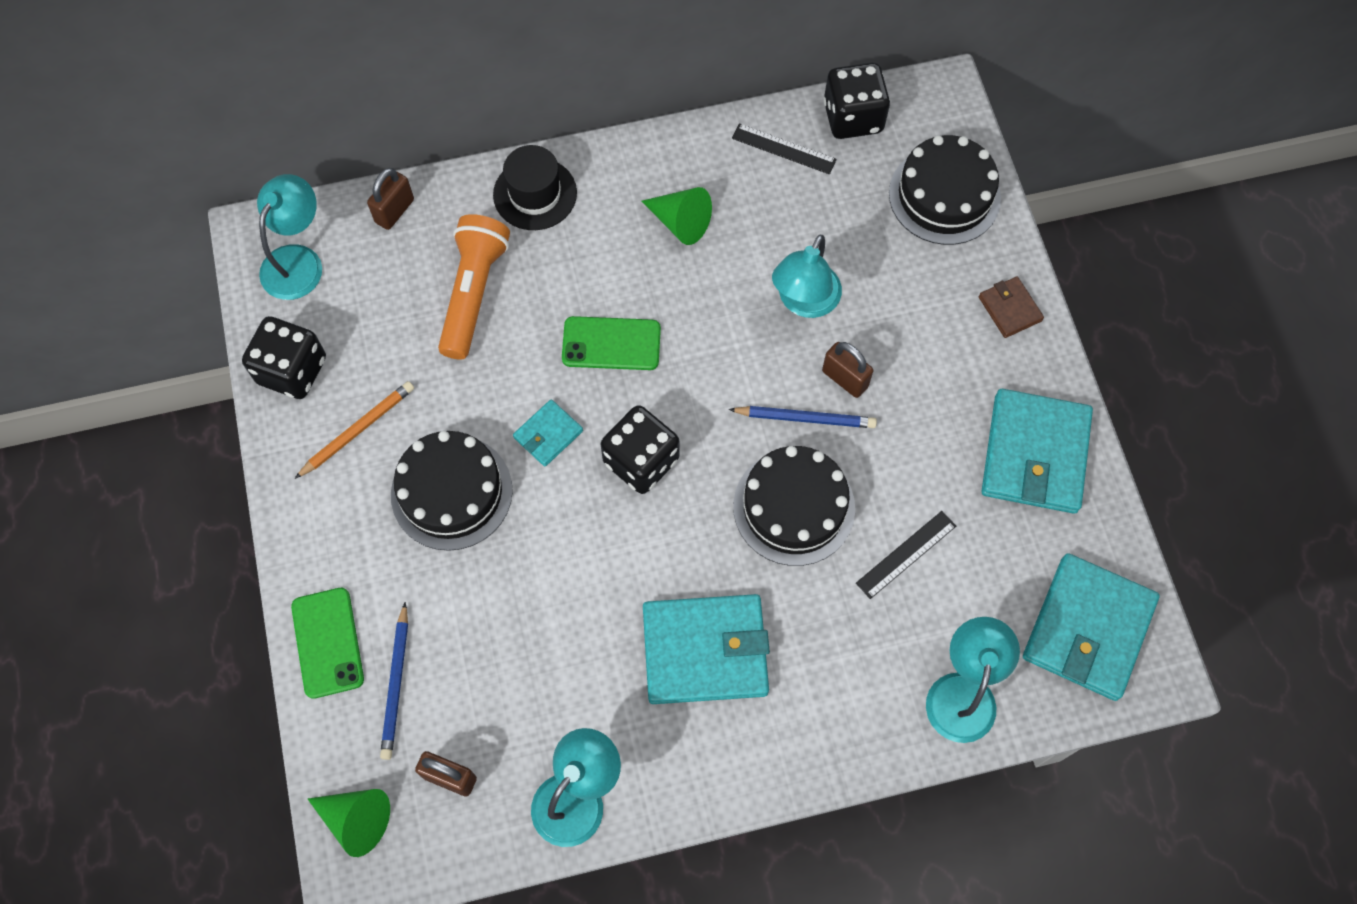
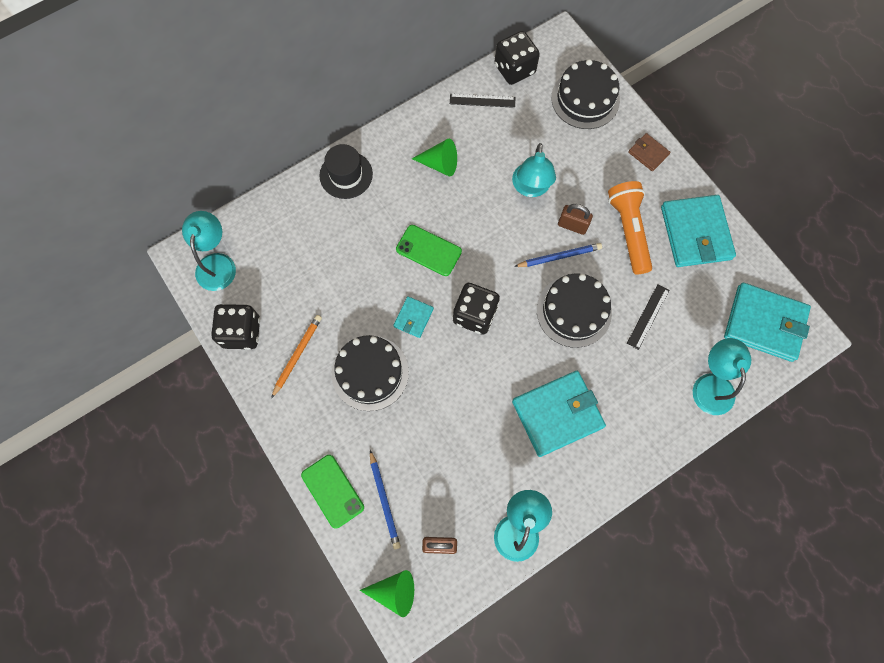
camera: 20 degrees left, 5 degrees up
brown padlock [367,168,414,230] -> none
orange flashlight [438,214,510,360] -> orange flashlight moved to [608,181,652,275]
green phone [562,316,661,370] -> green phone turned 45 degrees clockwise [396,225,462,276]
turquoise wallet [1023,553,1160,701] -> turquoise wallet turned 75 degrees counterclockwise [724,283,811,362]

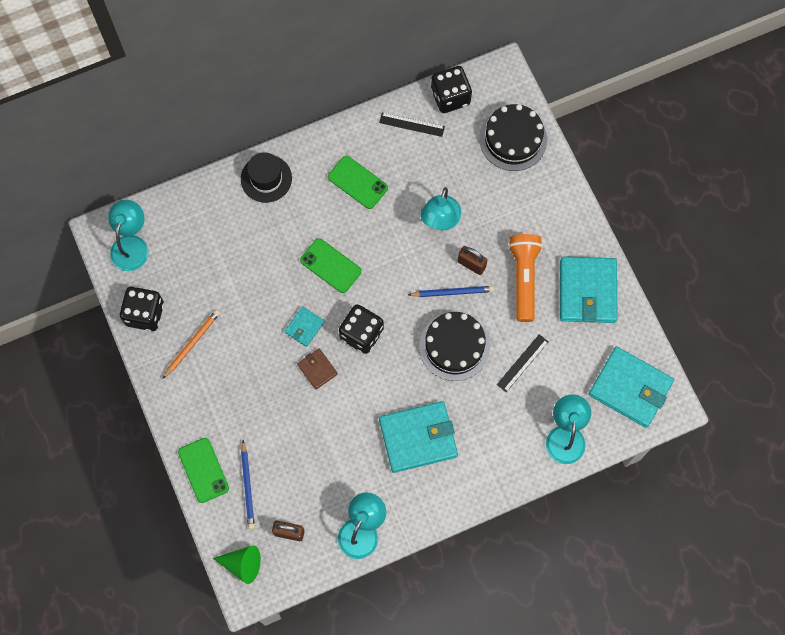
camera: 10 degrees right, 0 degrees up
black cake [332,335,409,411] -> none
green cone [412,139,457,176] -> green phone [328,156,388,209]
brown wallet [628,133,670,171] -> brown wallet moved to [297,349,338,390]

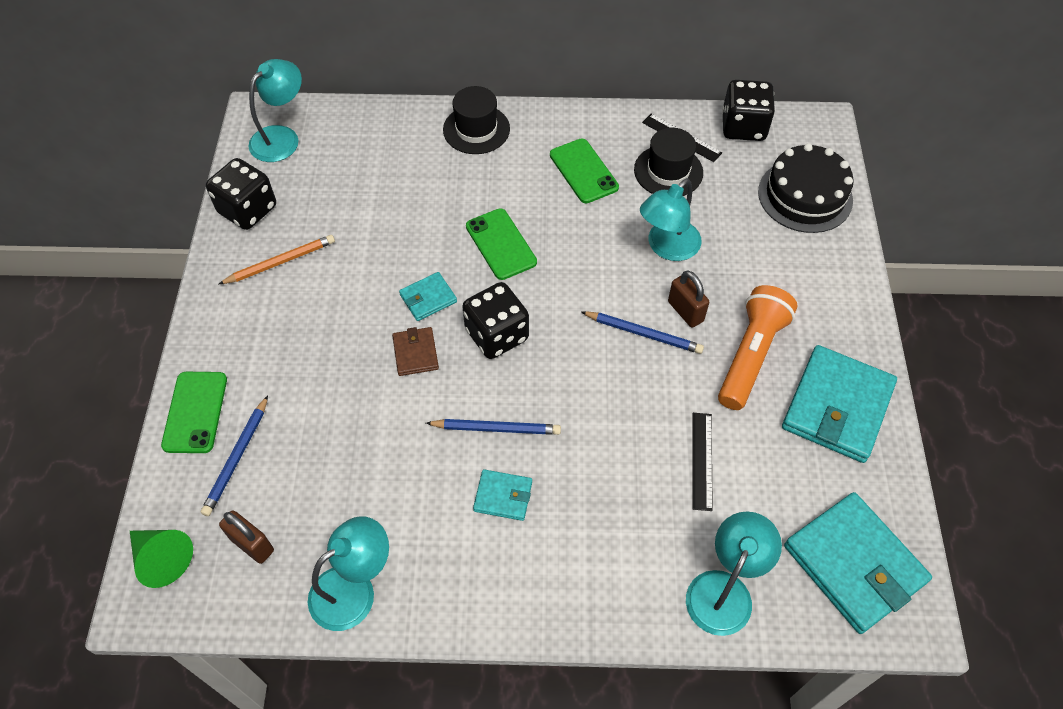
camera: 25 degrees right, 15 degrees down
turquoise wallet [379,401,458,473] -> turquoise wallet [473,469,532,521], size x0.49
black cake [419,312,490,381] -> none
black ruler [497,334,548,392] -> black ruler turned 60 degrees counterclockwise [692,413,713,511]
none -> blue pencil [426,419,561,435]
none -> black hat [634,128,703,196]

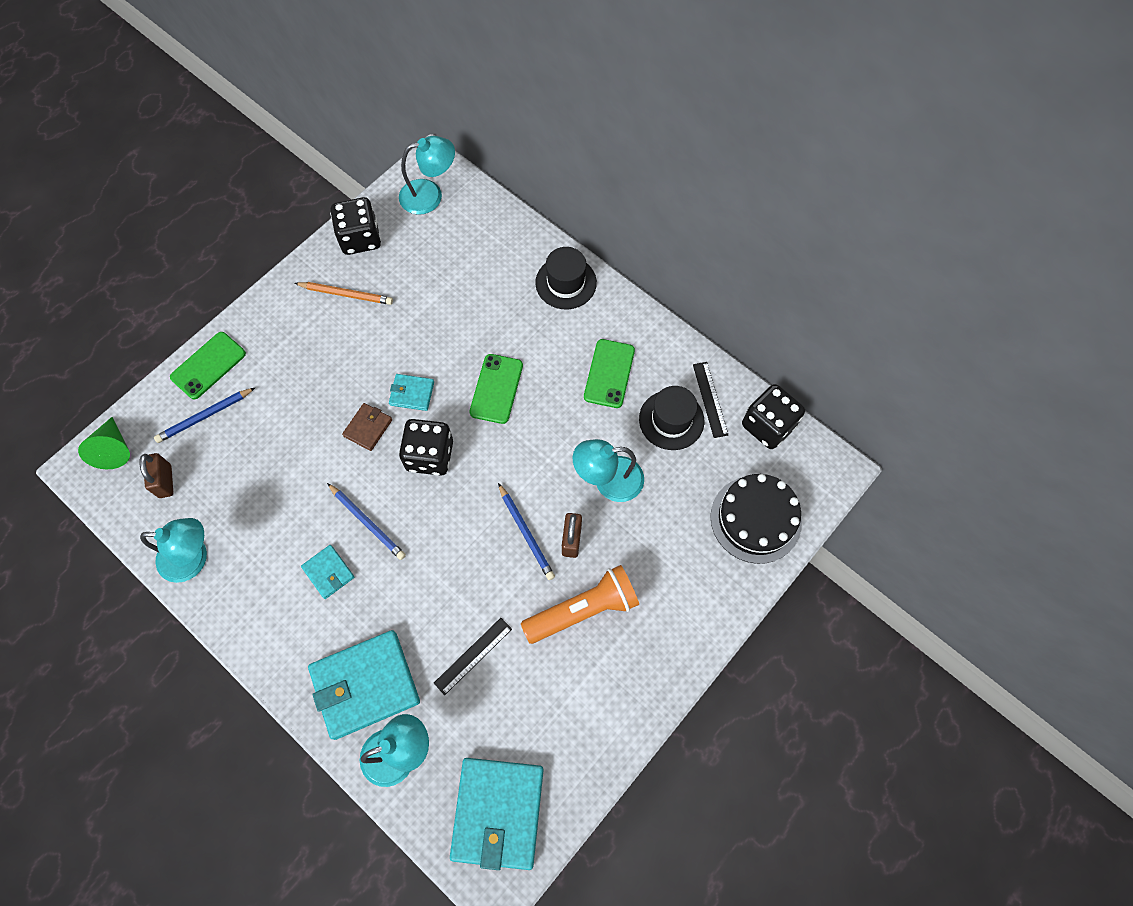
camera: 40 degrees right, 10 degrees up
turquoise wallet [782,345,897,463] -> turquoise wallet moved to [308,630,420,740]

